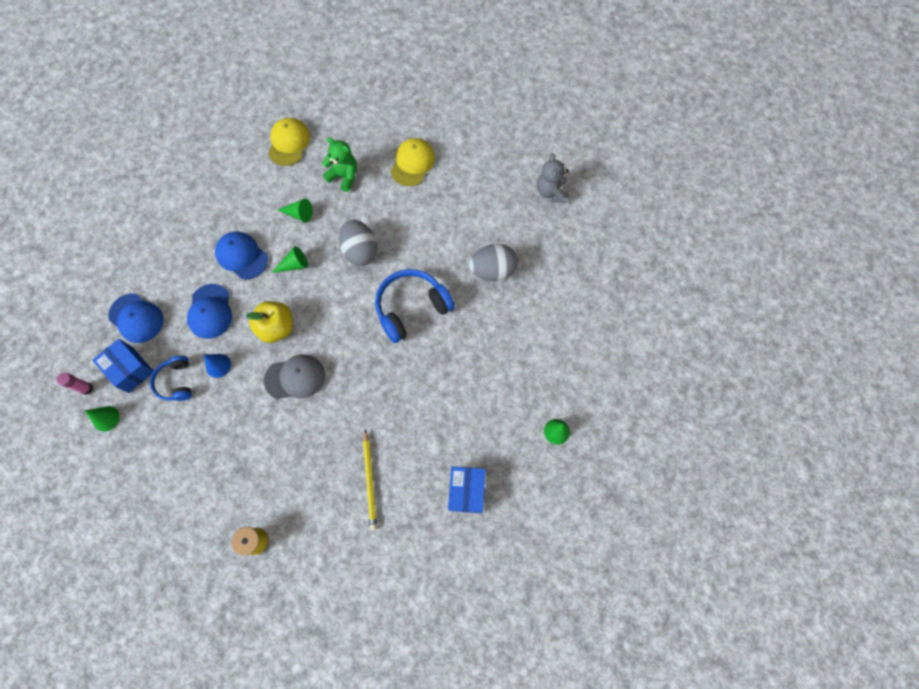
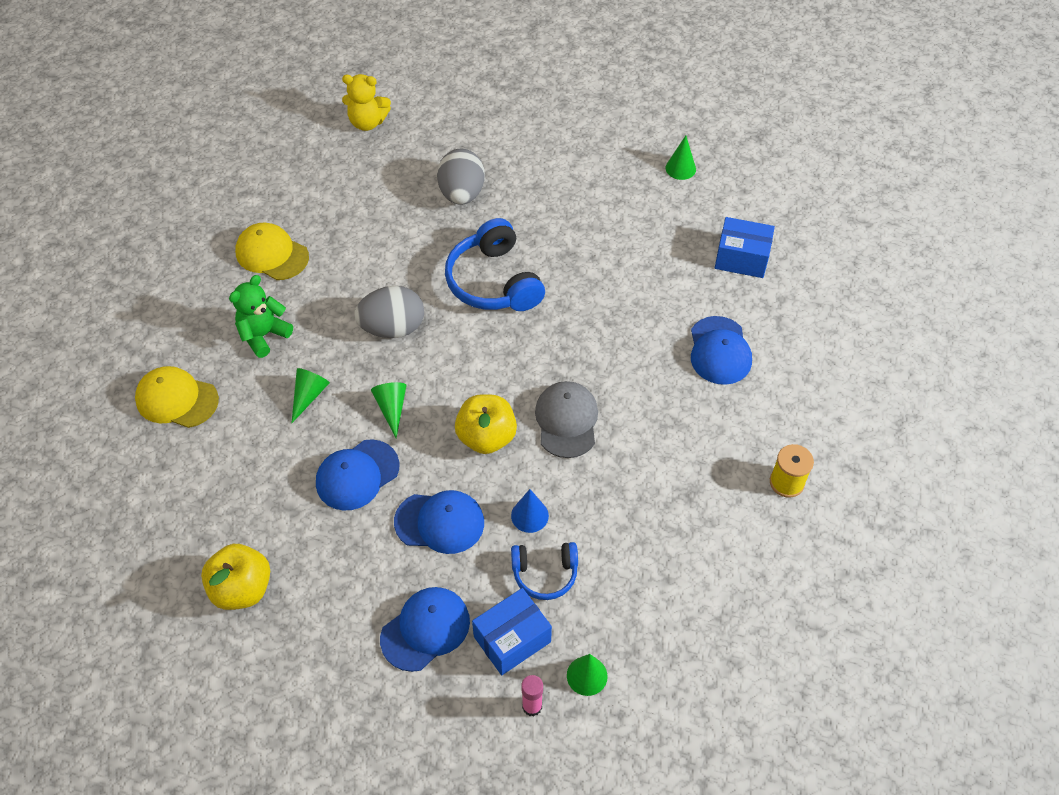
camera: 80 degrees left, 15 degrees down
yellow pencil [363,429,377,531] -> blue cap [691,316,752,385]
grey teddy bear [537,153,569,204] -> yellow teddy bear [342,74,391,131]
none -> yellow apple [201,544,270,610]

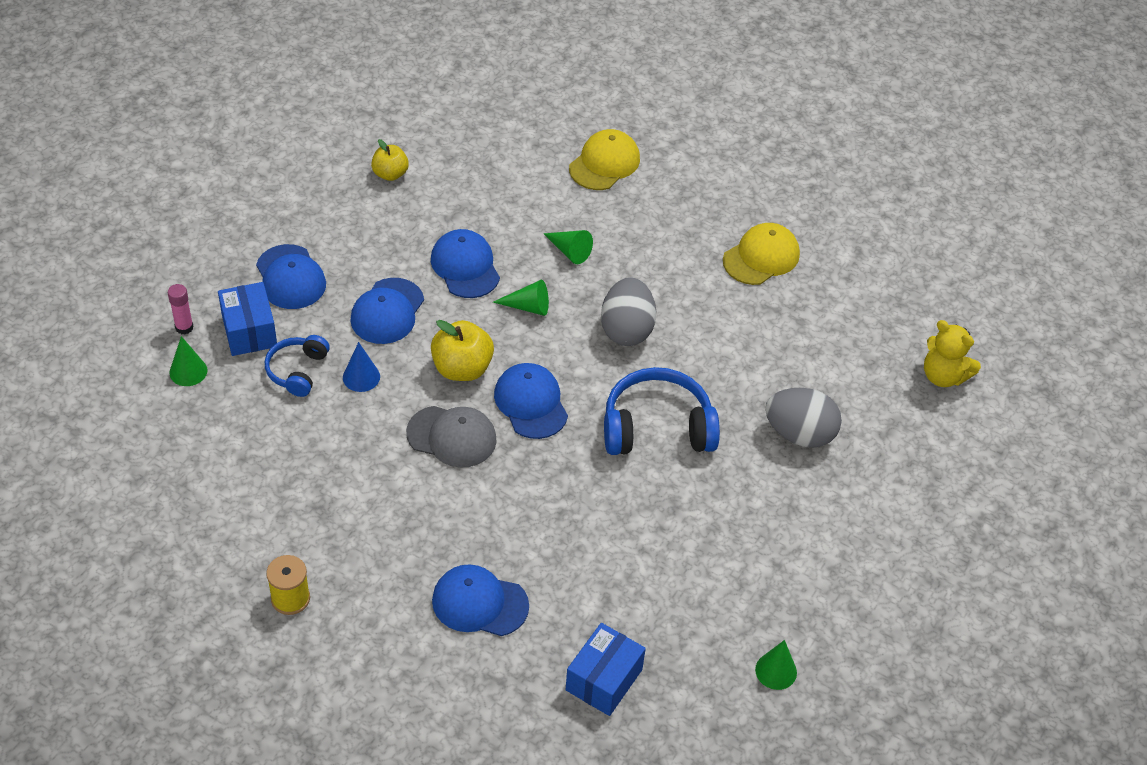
camera: 105 degrees right, 5 degrees down
yellow apple [201,544,270,610] -> yellow apple [371,139,409,181], size x0.64
green teddy bear [229,275,293,358] -> none
yellow teddy bear [342,74,391,131] -> yellow teddy bear turned 75 degrees counterclockwise [924,320,981,387]
none -> blue cap [494,363,568,439]

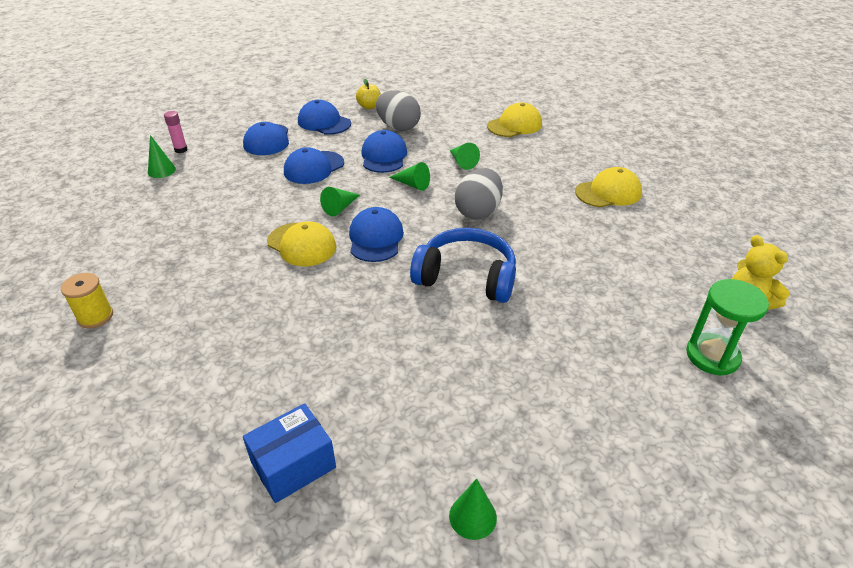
camera: 25 degrees right, 10 degrees down
blue box [218,282,277,356] -> none
blue headphones [265,335,330,397] -> none
blue cone [343,342,380,392] -> none
grey cap [406,406,497,468] -> yellow cap [267,221,336,266]
yellow apple [431,320,494,381] -> green cone [320,187,360,216]
blue cap [432,564,529,636] -> blue cap moved to [298,100,351,135]
grey egg [765,388,842,448] -> grey egg moved to [376,90,421,131]
none -> green hourglass [686,279,769,376]

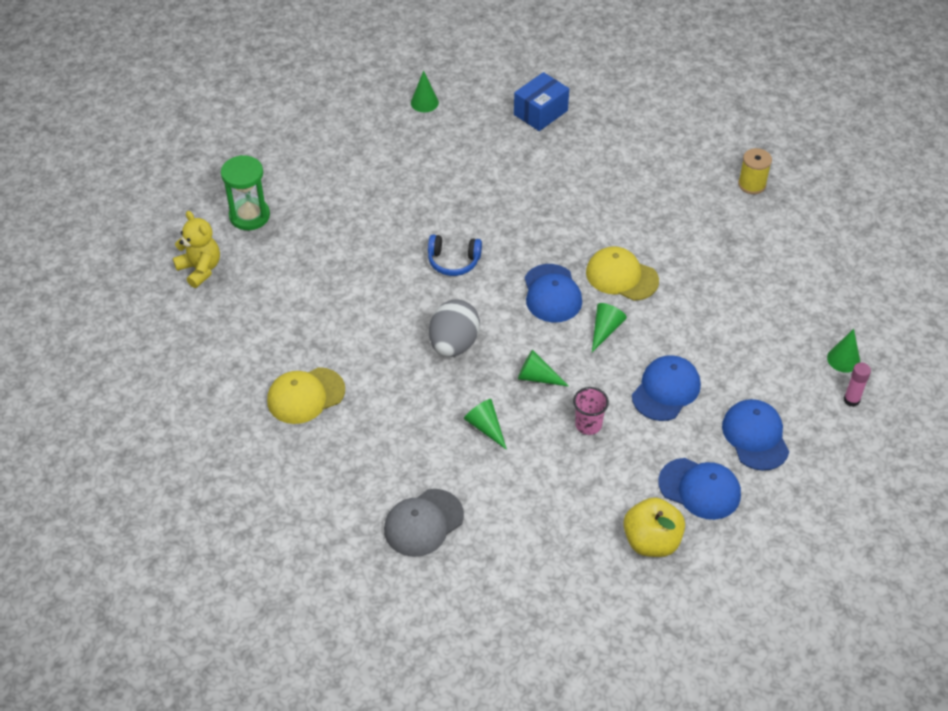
camera: 170 degrees right, 10 degrees up
yellow apple [356,79,381,109] -> yellow apple [623,497,685,557], size x1.55
blue cap [361,130,407,173] -> pink cup [573,387,609,435]
grey egg [376,90,421,131] -> none
blue headphones [410,228,516,303] -> blue headphones [428,234,482,276], size x0.58
yellow cap [487,103,542,137] -> grey cap [384,489,464,557]

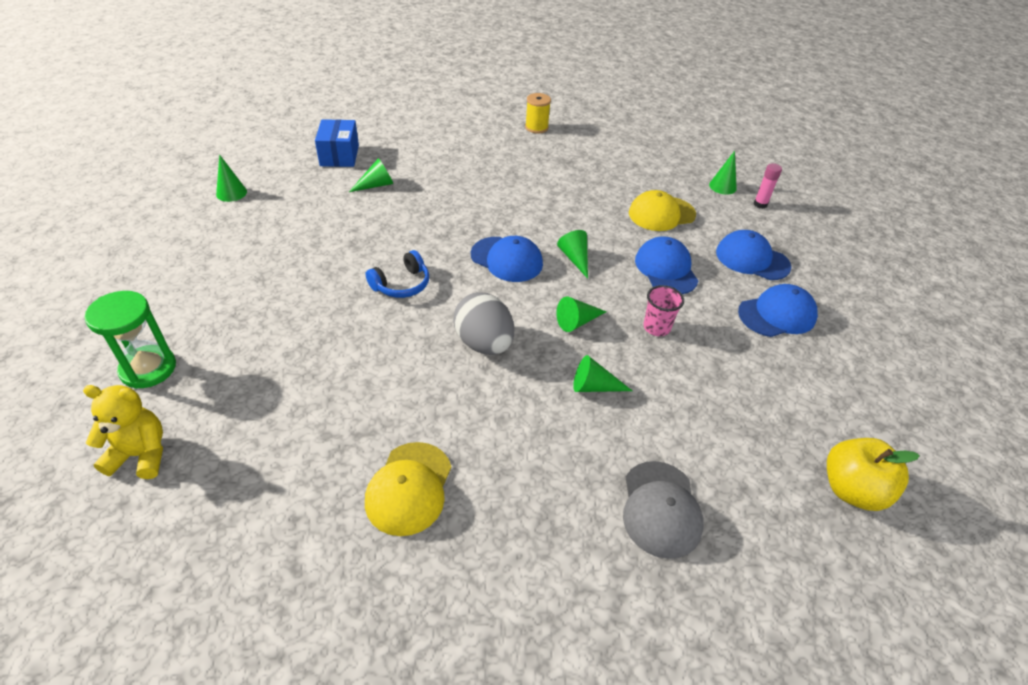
camera: 50 degrees left, 5 degrees down
yellow cap [586,246,659,301] -> yellow cap moved to [629,190,696,231]
yellow apple [623,497,685,557] -> yellow apple moved to [827,438,920,511]
none -> green cone [349,158,393,192]

